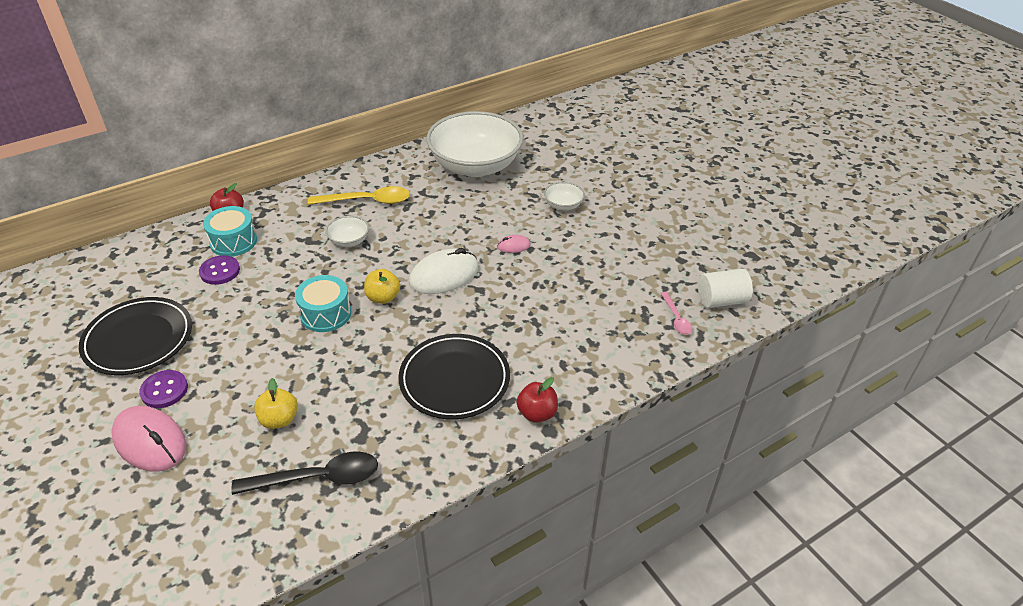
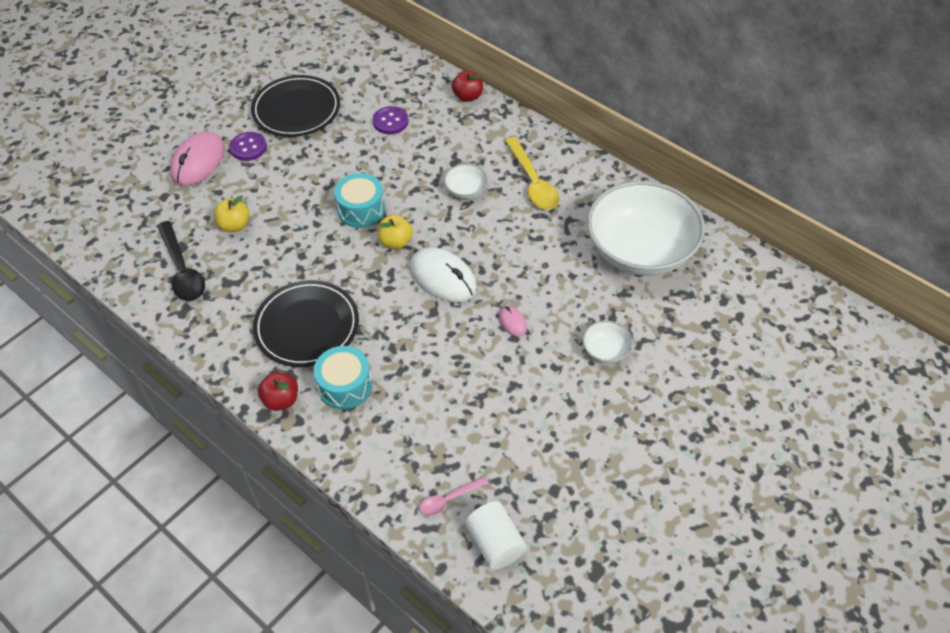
camera: 75 degrees right, 10 degrees up
turquoise drum [203,206,257,257] -> turquoise drum moved to [314,346,372,409]

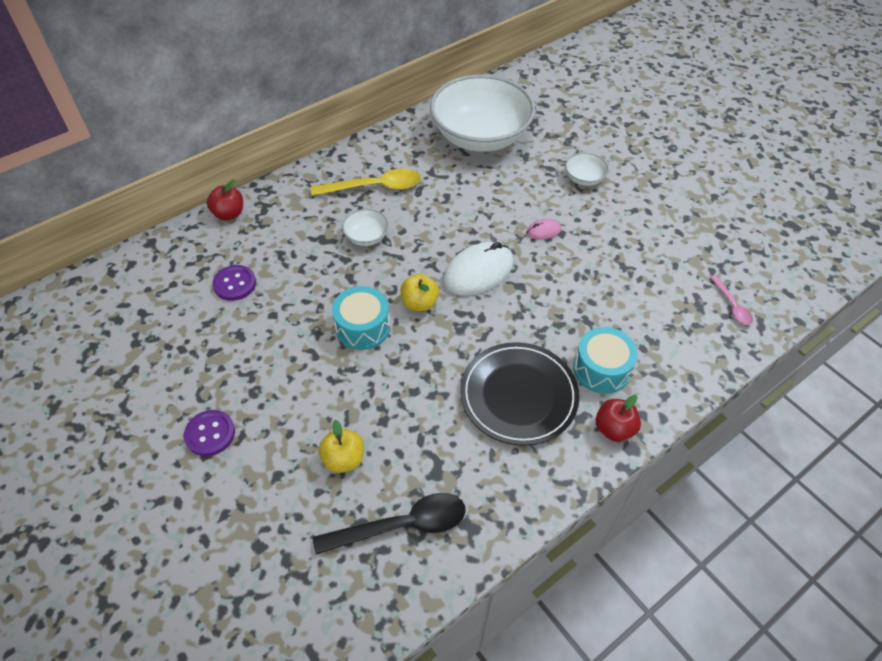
camera: 80 degrees left, 0 degrees up
pink mouse [170,132,225,186] -> none
black plate [251,75,340,137] -> none
white cylinder [465,501,527,570] -> none

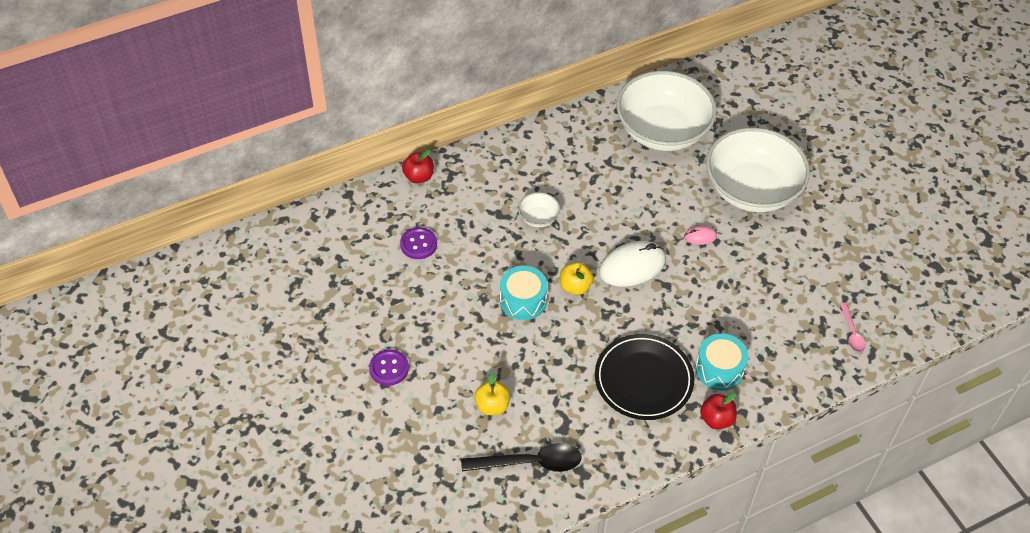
camera: 10 degrees right, 0 degrees up
yellow spoon [311,168,421,196] -> none
white bowl [565,152,609,186] -> white bowl [706,128,810,212], size x2.48

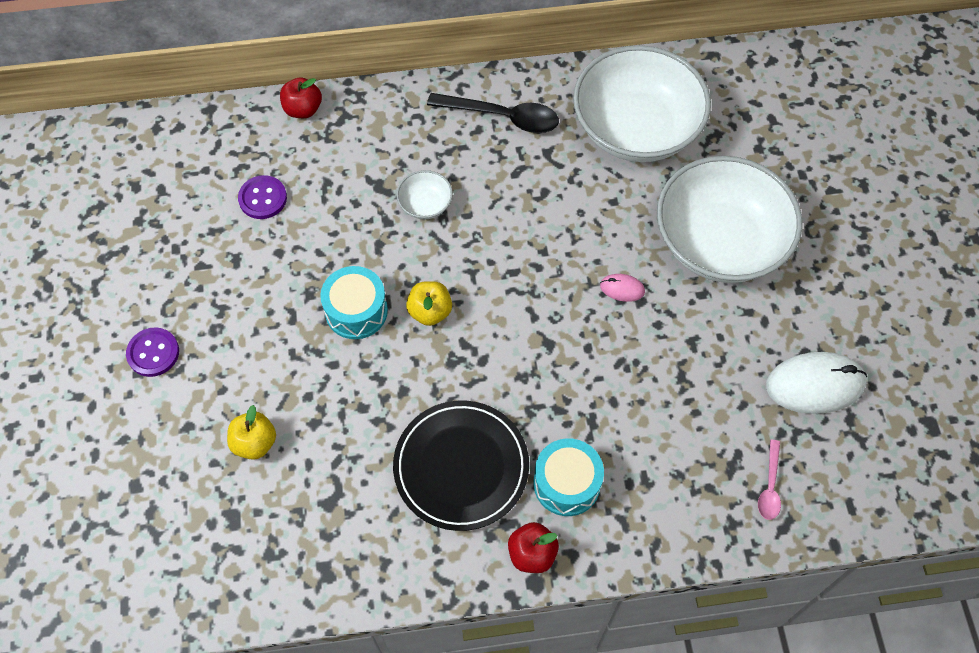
camera: 20 degrees right, 10 degrees up
black spoon [461,443,582,472] -> black spoon moved to [427,93,559,133]
white mouse [599,241,666,287] -> white mouse moved to [766,352,867,414]

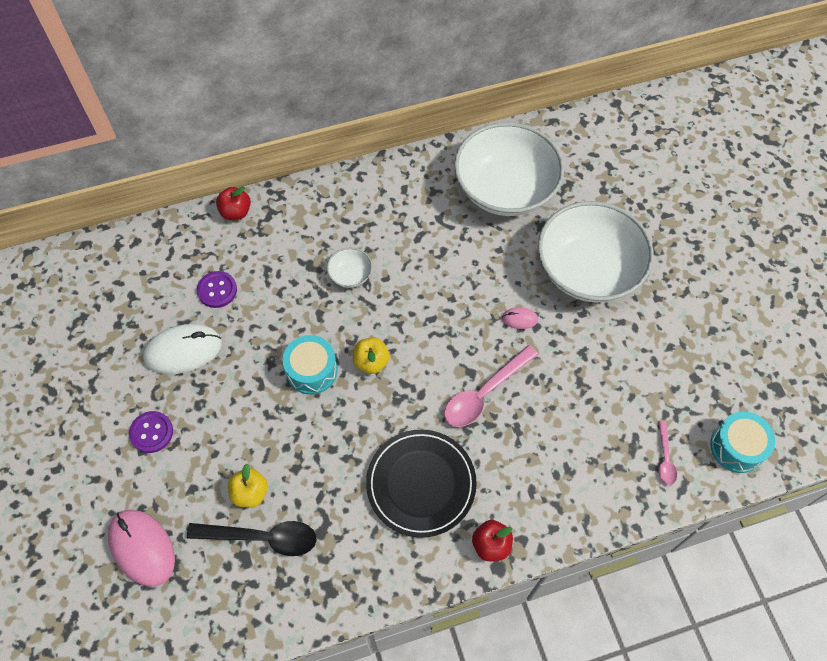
camera: 10 degrees left, 0 degrees up
black spoon [427,93,559,133] -> black spoon moved to [187,521,317,556]
turquoise drum [534,438,604,516] -> turquoise drum moved to [710,412,775,473]
white mouse [766,352,867,414] -> white mouse moved to [143,324,222,374]
none -> pink mouse [108,510,175,587]
none -> pink spoon [444,345,538,427]

